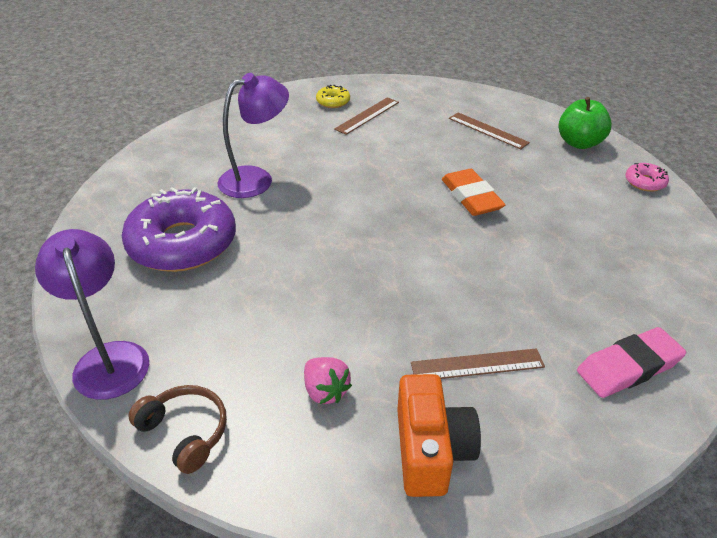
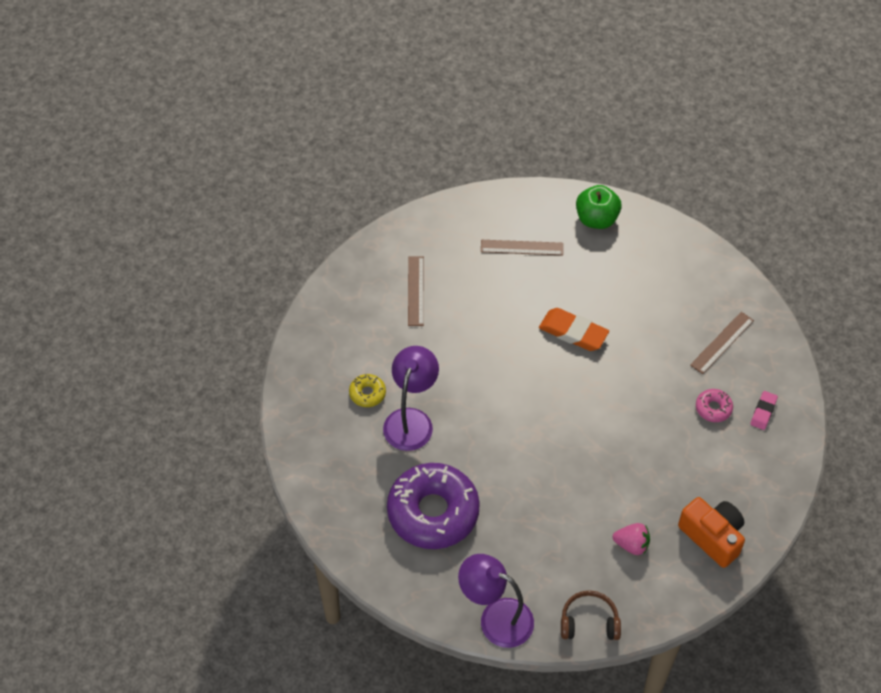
camera: 40 degrees left, 15 degrees up
yellow donut [316,85,350,108] -> yellow donut moved to [349,374,386,407]
brown ruler [411,348,545,379] -> brown ruler moved to [690,312,754,374]
pink eraser [577,327,686,398] -> pink eraser [750,391,778,430], size x0.58
pink donut [625,163,669,192] -> pink donut moved to [696,389,733,422]

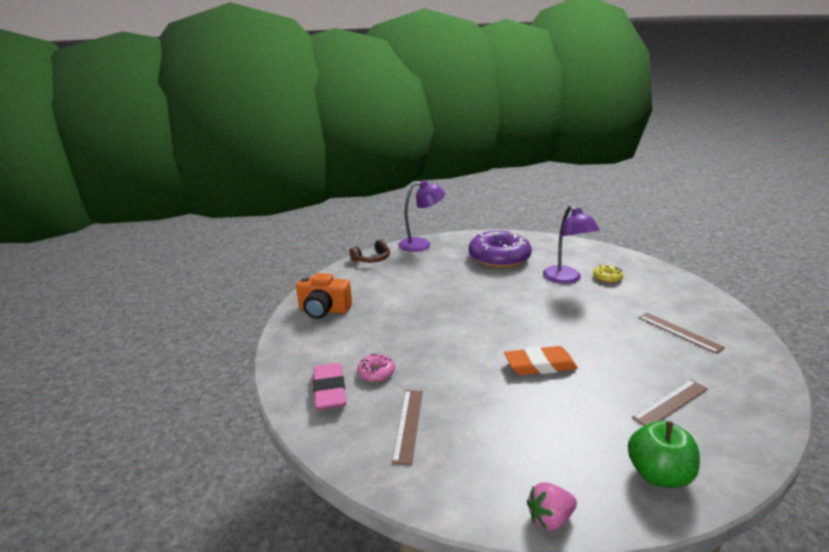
camera: 145 degrees right, 30 degrees down
pink strawberry [613,523,650,555] -> pink strawberry moved to [527,482,577,531]
pink eraser [750,391,778,430] -> pink eraser [313,363,346,410], size x1.73

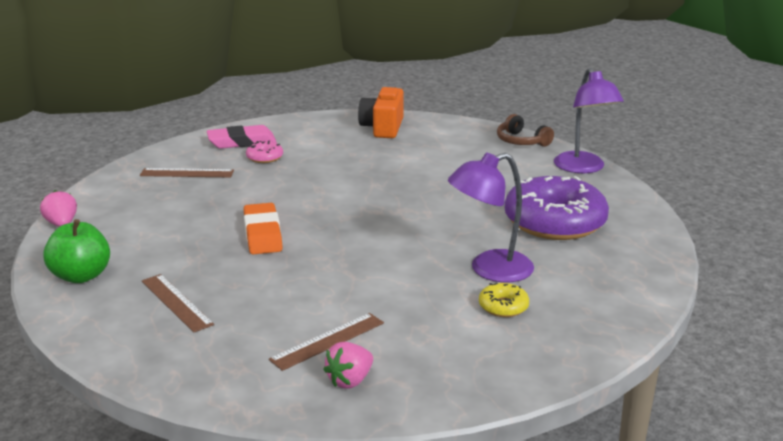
camera: 85 degrees right, 0 degrees up
none -> pink strawberry [323,342,373,389]

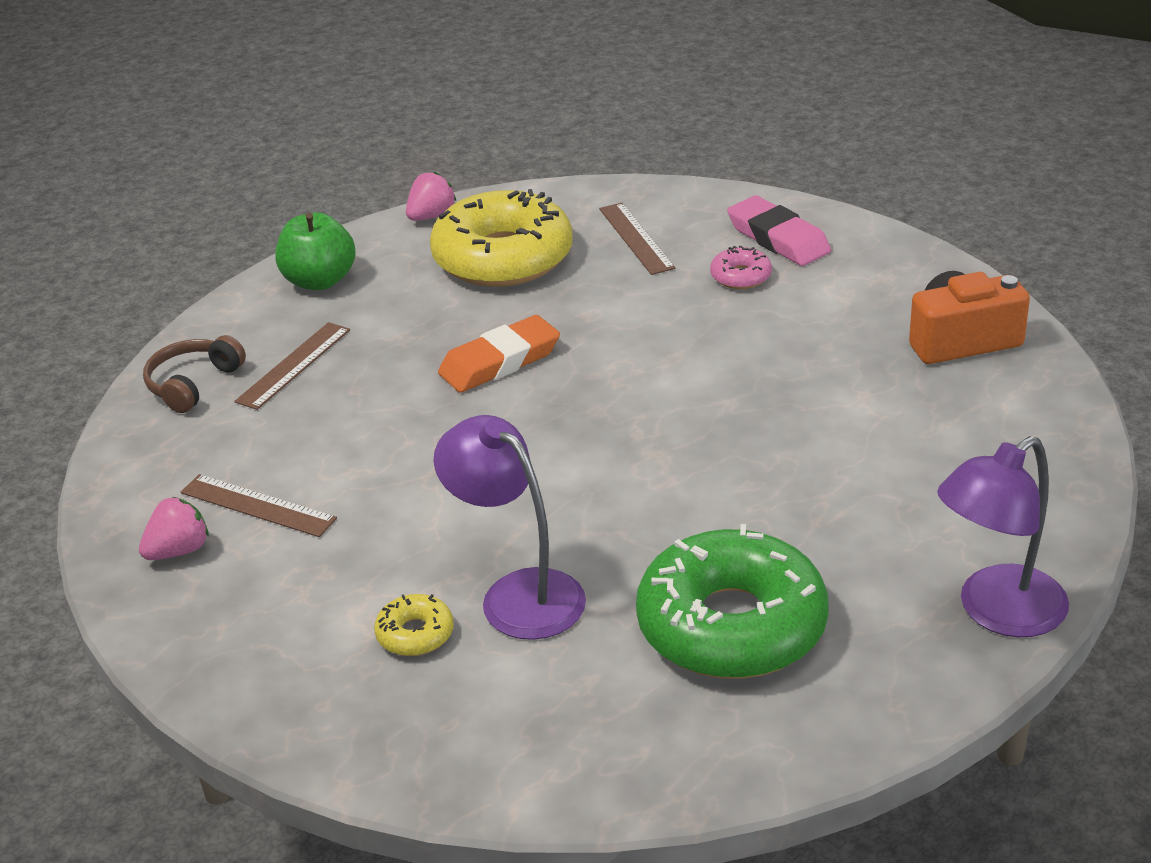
camera: 70 degrees right, 10 degrees up
pink strawberry [323,342,373,389] -> pink strawberry turned 120 degrees clockwise [139,497,209,560]
brown headphones [497,114,554,147] -> brown headphones moved to [143,335,246,413]
purple donut [505,176,609,240] -> green donut [636,524,829,679]
none -> yellow donut [430,189,573,287]

